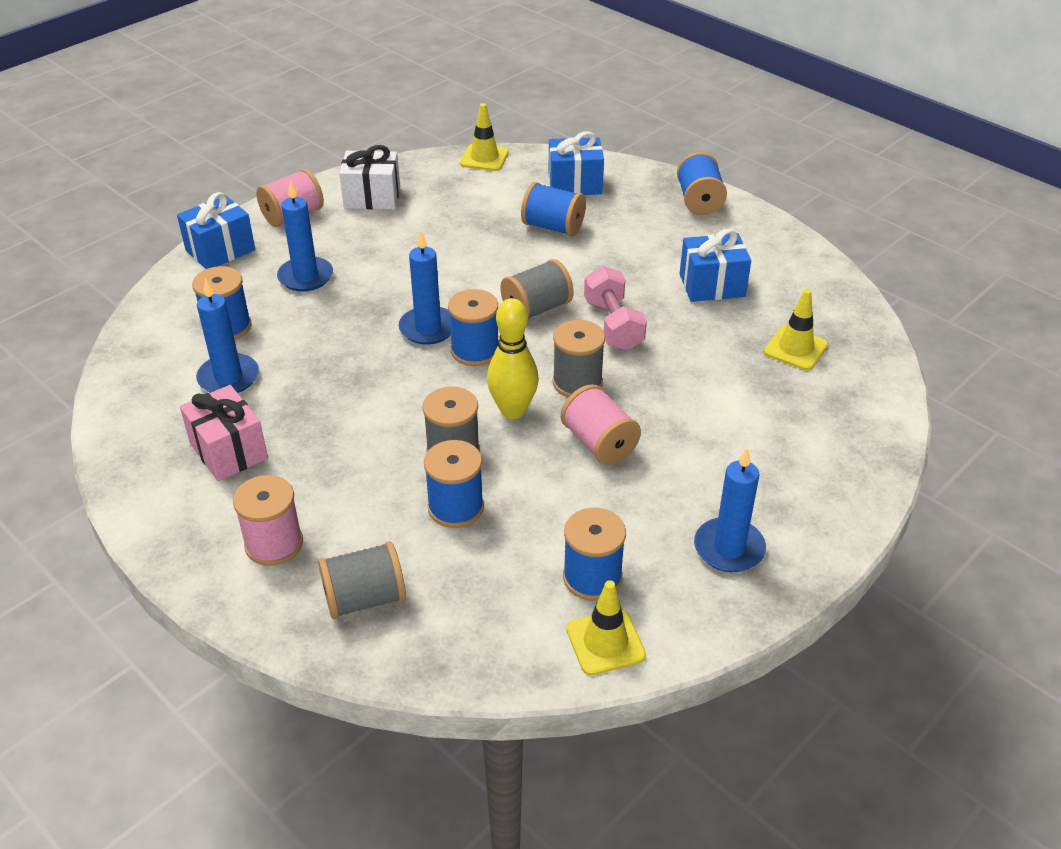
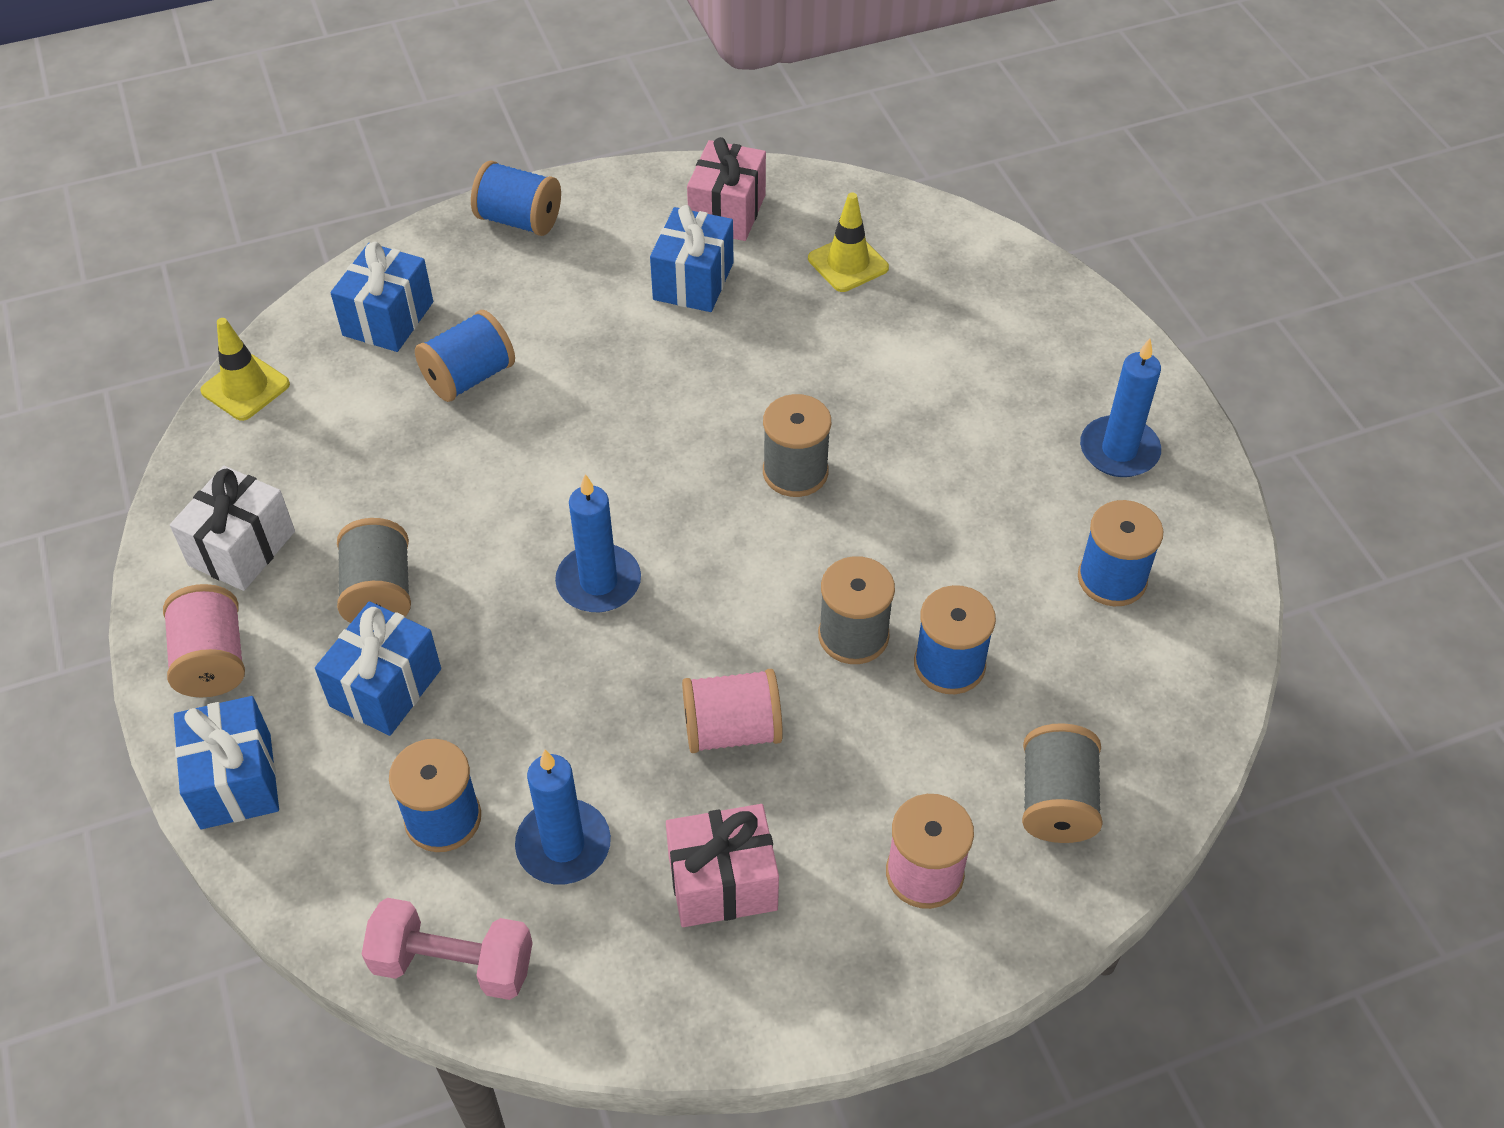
camera: 65 degrees left, 10 degrees up
blue candle [277,181,333,292] -> blue gift [315,601,441,736]
blue spool [448,289,498,366] -> none
yellow bowling pin [487,298,539,419] -> none
grey spool [500,259,574,318] -> grey spool moved to [337,518,411,623]
pink spool [561,384,641,465] -> pink spool moved to [682,669,783,753]
yellow traffic cone [566,580,646,676] -> none
pink dumbbell [584,266,647,351] -> pink dumbbell moved to [362,898,533,1000]
none -> pink gift [687,137,766,241]

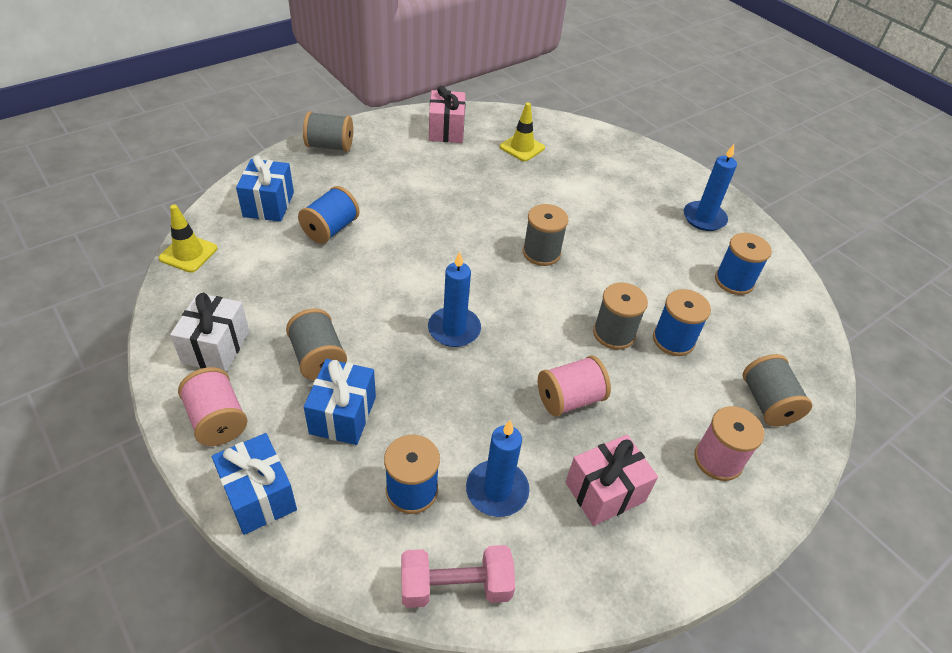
camera: 20 degrees left, 5 degrees down
blue spool [471,161,561,236] -> grey spool [303,111,353,152]
blue gift [650,205,733,312] -> none

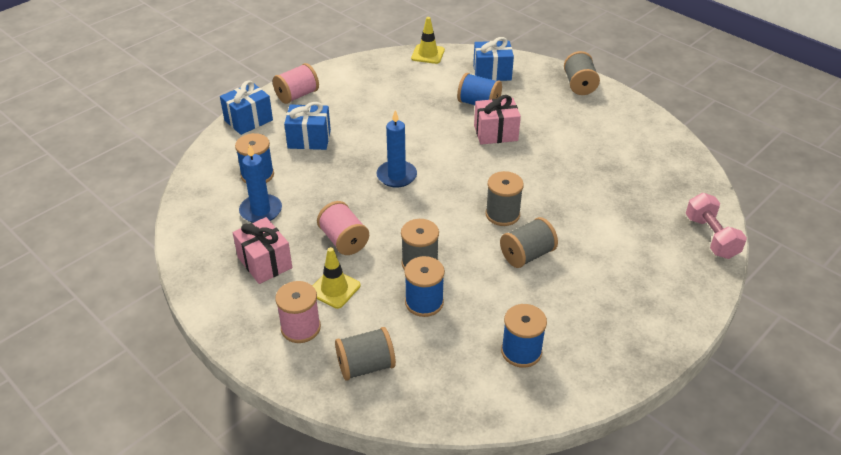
camera: 85 degrees right, 5 degrees down
white gift [170,293,249,372] -> none
grey spool [286,308,347,380] -> grey spool moved to [500,217,558,268]
pink dumbbell [401,545,515,608] -> pink dumbbell moved to [686,193,747,259]
pink gift [429,86,465,143] -> pink gift moved to [474,95,521,145]
yellow traffic cone [500,103,545,161] -> yellow traffic cone moved to [313,247,361,309]
blue candle [684,144,737,231] -> none

